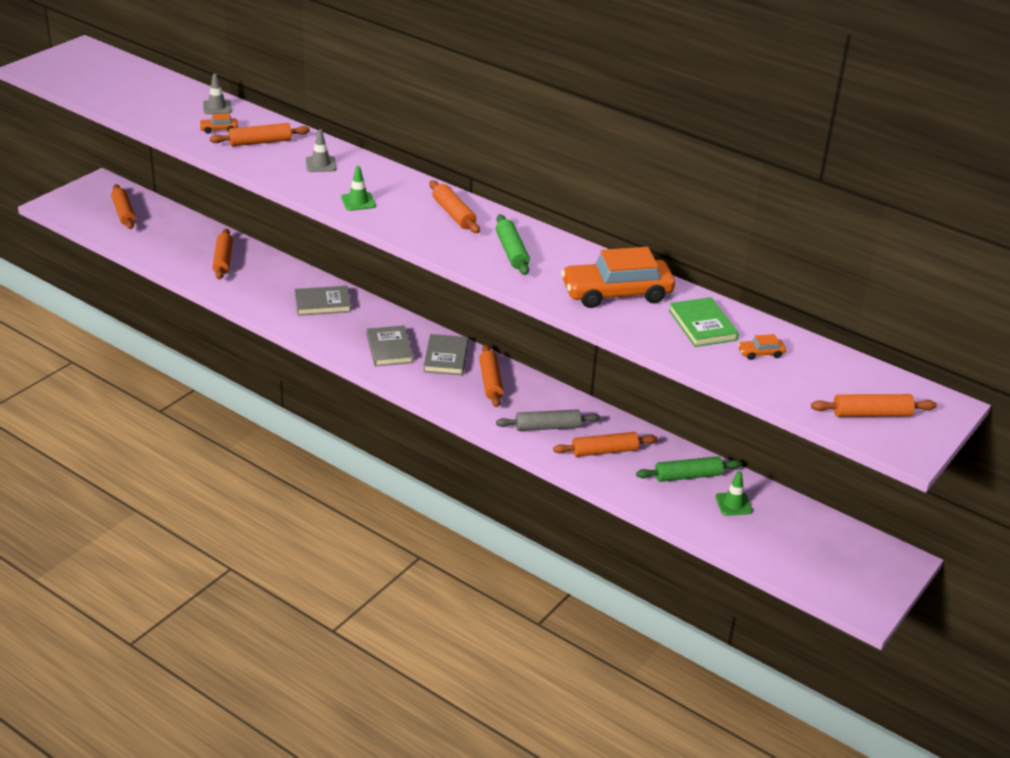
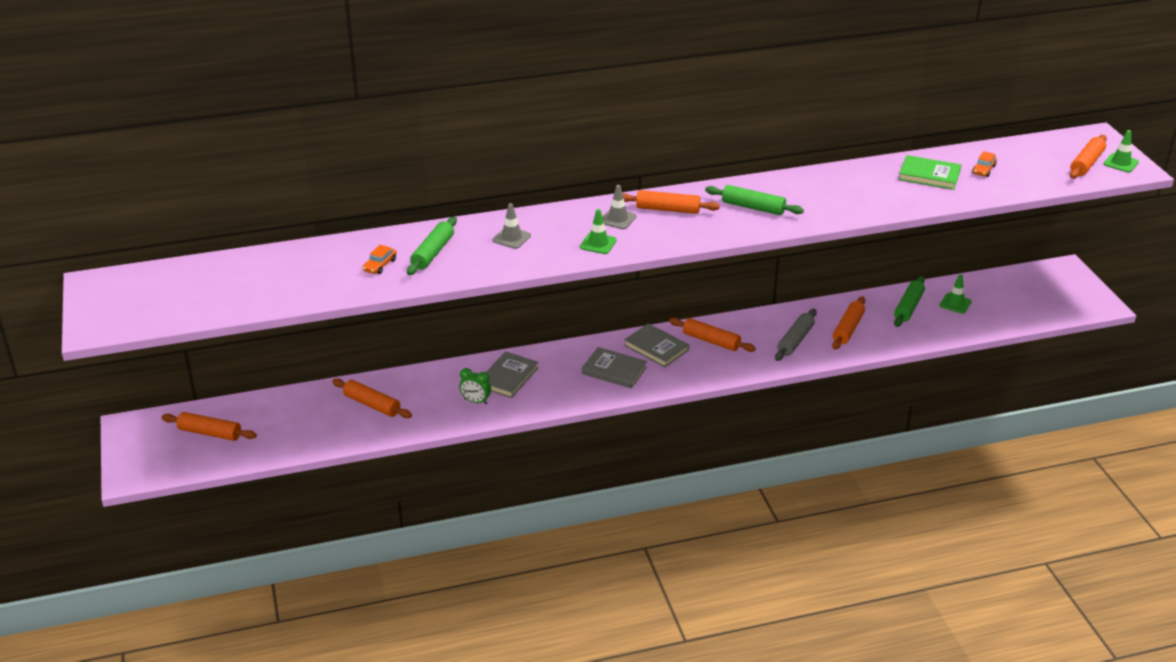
camera: 50 degrees left, 0 degrees up
grey traffic cone [203,74,232,114] -> grey traffic cone moved to [602,185,636,229]
orange rolling pin [210,123,310,146] -> green rolling pin [407,217,457,275]
orange car [561,247,675,308] -> none
none -> green clock [459,368,491,404]
none -> green traffic cone [1104,130,1139,173]

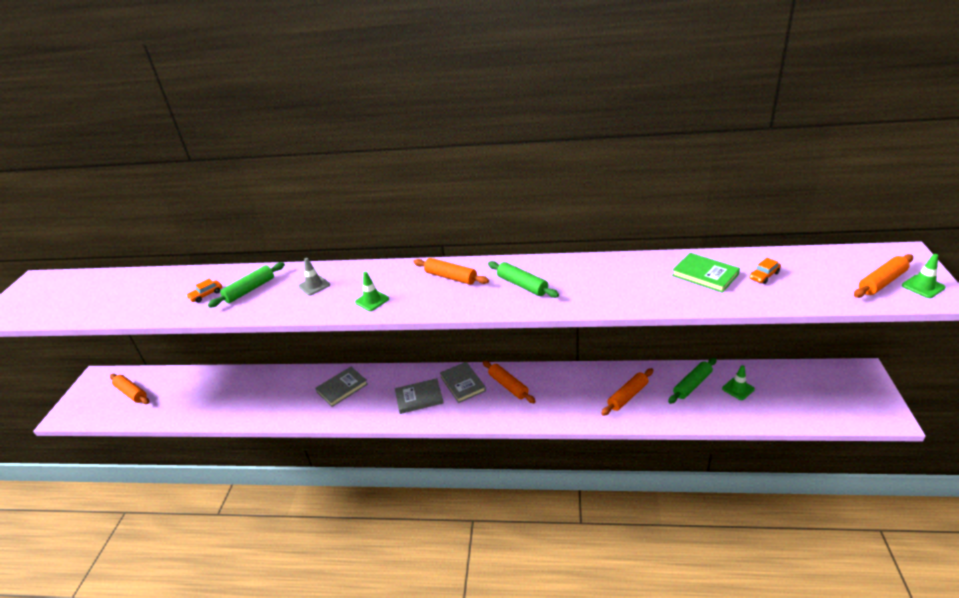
camera: 25 degrees right, 0 degrees up
orange rolling pin [332,378,412,418] -> none
green clock [459,368,491,404] -> none
grey book [582,347,647,389] -> grey book turned 60 degrees counterclockwise [395,378,443,414]
grey traffic cone [602,185,636,229] -> none
grey rolling pin [775,309,817,361] -> none

